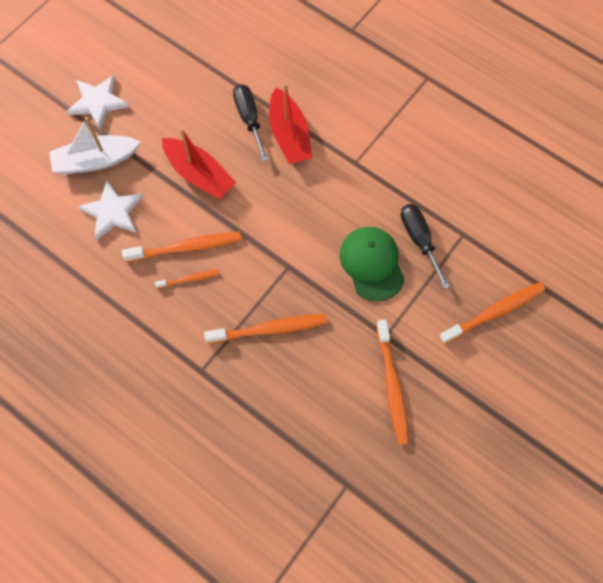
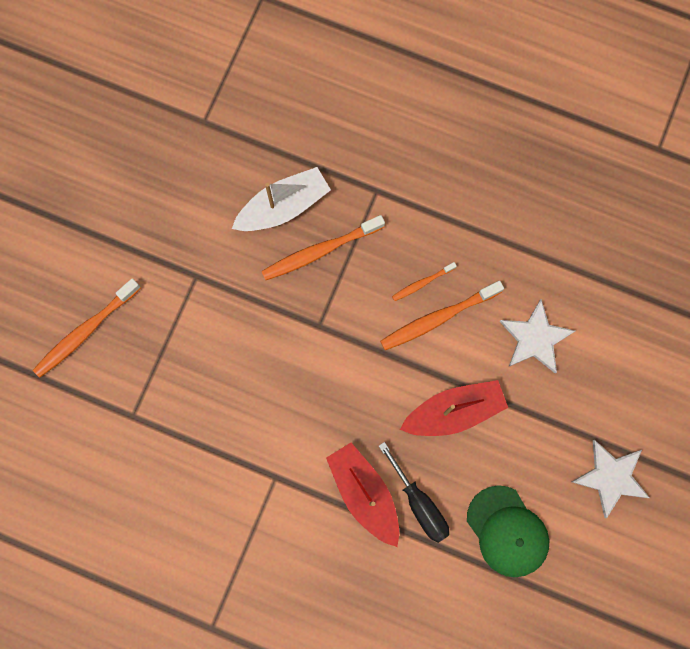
camera: 165 degrees right, 10 degrees up
white boat [49,117,140,174] -> white boat moved to [232,167,331,231]
red boat [162,128,236,199] -> red boat turned 135 degrees clockwise [400,380,508,436]
green cap [340,227,405,302] -> green cap moved to [467,485,549,577]
orange toothbrush [376,319,409,445] -> none
black screwdriver [401,204,450,289] -> none

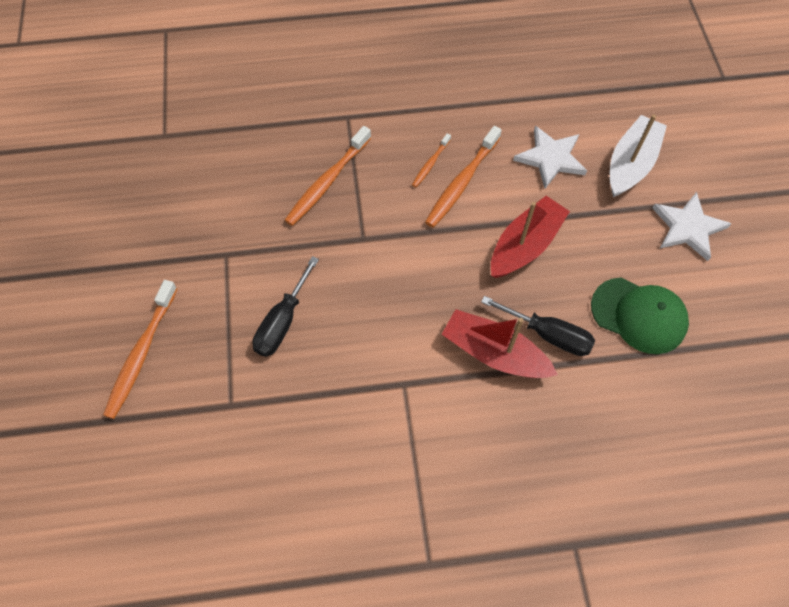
camera: 30 degrees left, 15 degrees down
white boat [232,167,331,231] -> white boat moved to [610,115,667,197]
none -> black screwdriver [252,256,319,357]

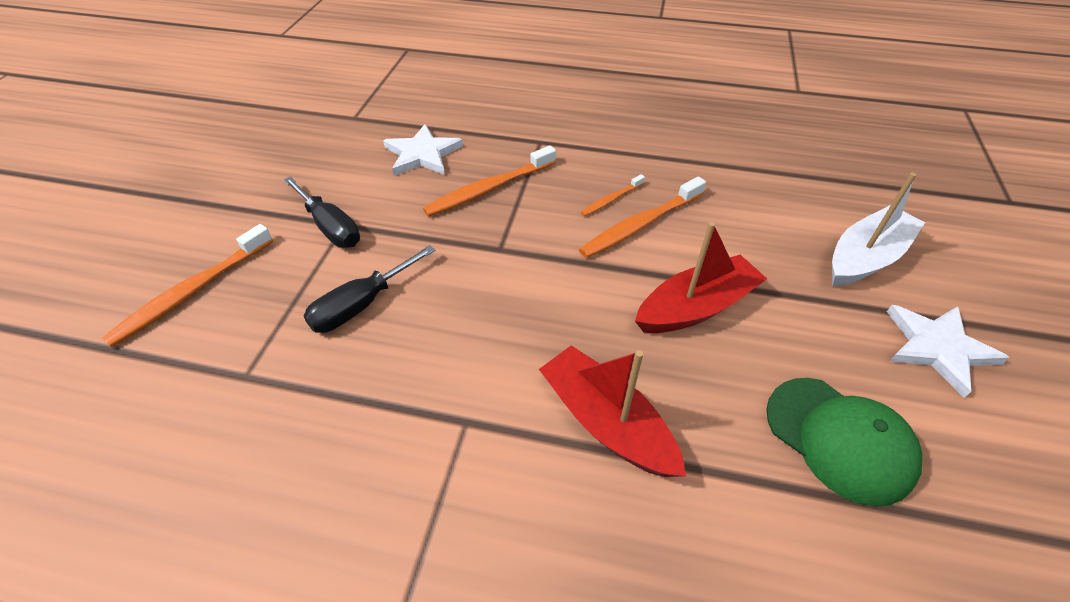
camera: 20 degrees right, 15 degrees down
black screwdriver [481,296,595,356] -> black screwdriver moved to [283,176,360,248]
white star [513,126,587,188] -> white star moved to [383,124,463,176]

